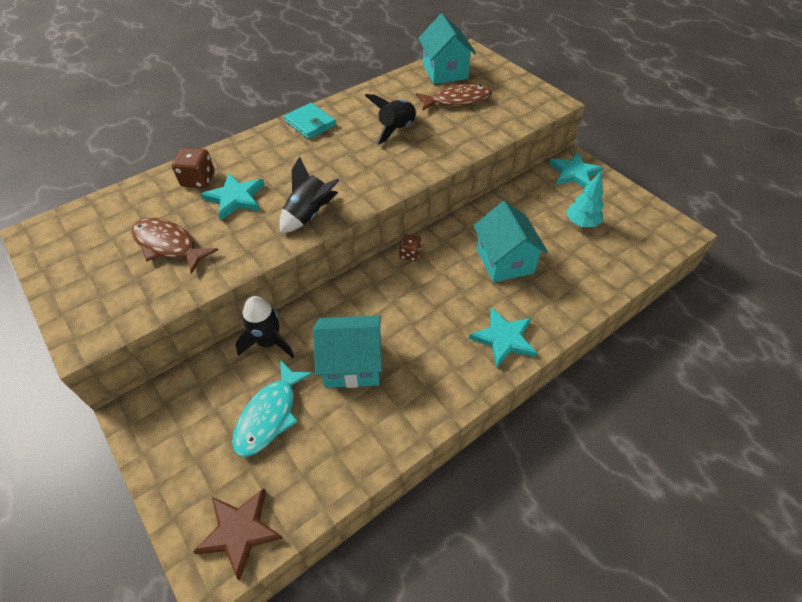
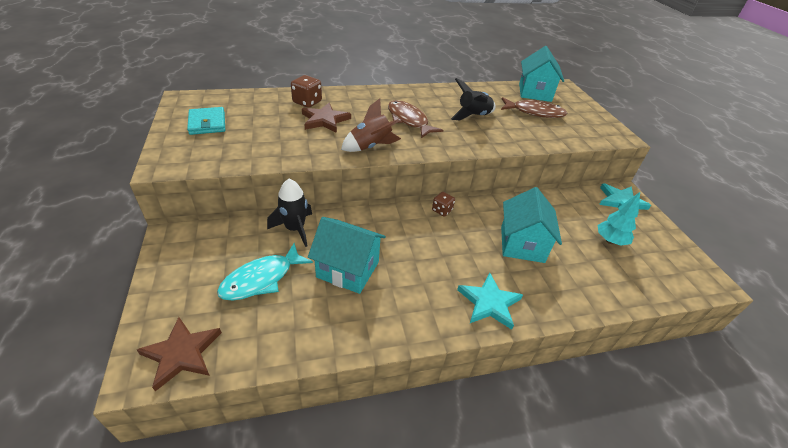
camera: 20 degrees right, 10 degrees down
brown fish [131,218,218,274] -> brown fish moved to [388,100,443,138]
turquoise star [201,173,265,221] -> brown star [302,103,351,133]
black rocket [279,156,340,233] -> brown rocket [341,98,401,152]
turquoise wallet [284,103,336,139] -> turquoise wallet moved to [187,107,225,135]

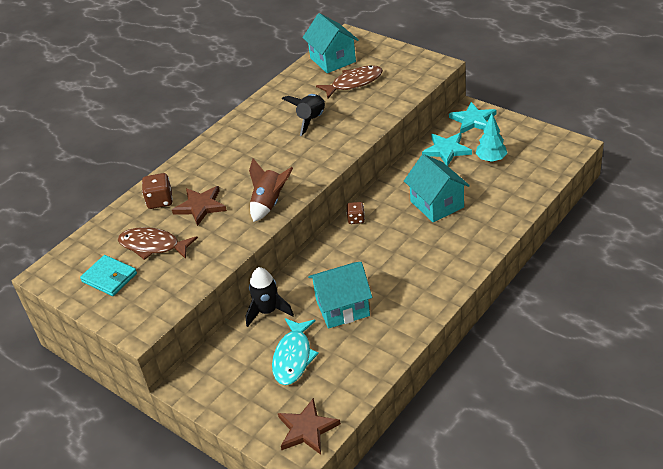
camera: 30 degrees left, 0 degrees up
brown fish [388,100,443,138] -> brown fish moved to [118,227,198,260]
turquoise star [457,273,523,330] -> turquoise star moved to [422,133,472,166]

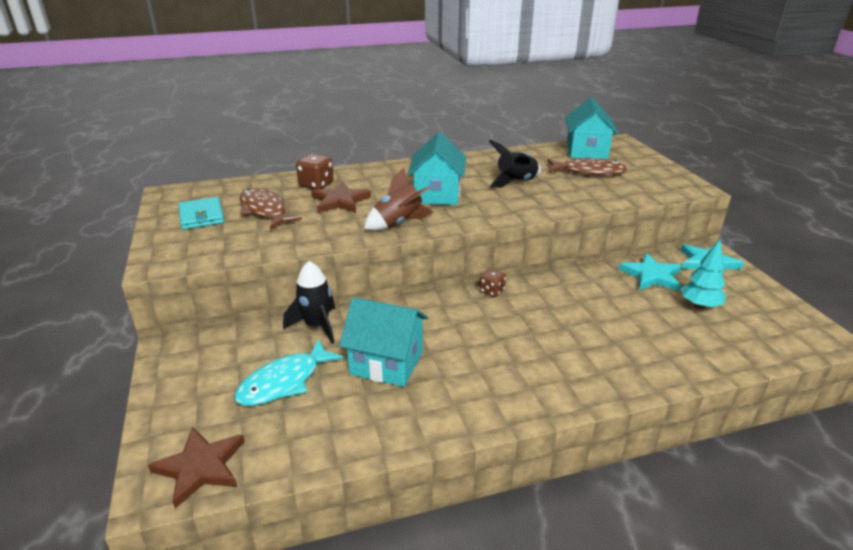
camera: 30 degrees right, 10 degrees down
turquoise house [404,154,470,222] -> turquoise house moved to [408,132,466,205]

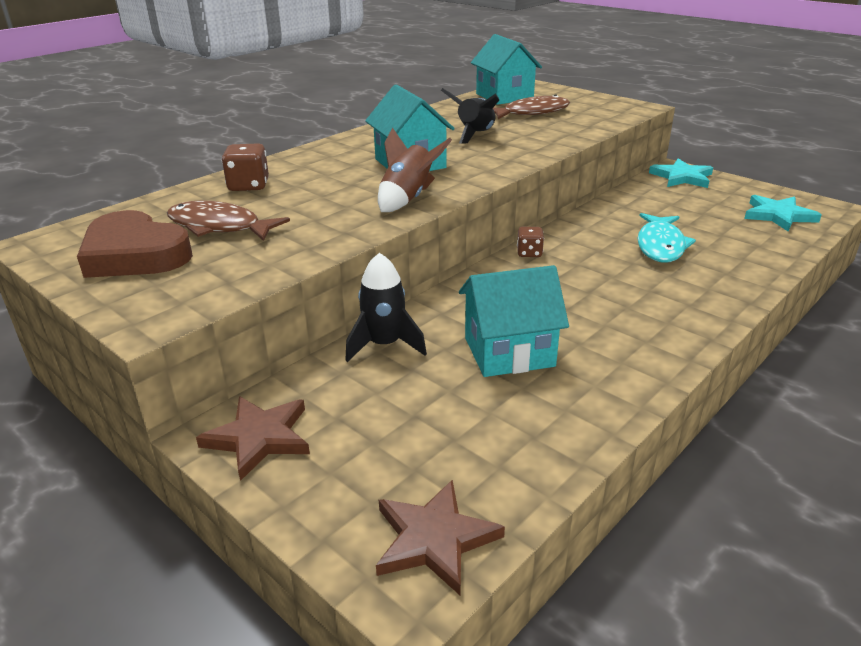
camera: 30 degrees left, 0 degrees up
turquoise wallet [178,197,224,230] -> brown heart [77,210,193,278]
turquoise fish [234,339,344,406] -> turquoise fish moved to [637,213,696,263]
brown star [311,182,371,213] -> brown star moved to [196,396,310,481]
turquoise star [619,253,682,291] -> turquoise star moved to [744,195,821,231]
turquoise tree [681,239,726,309] -> none

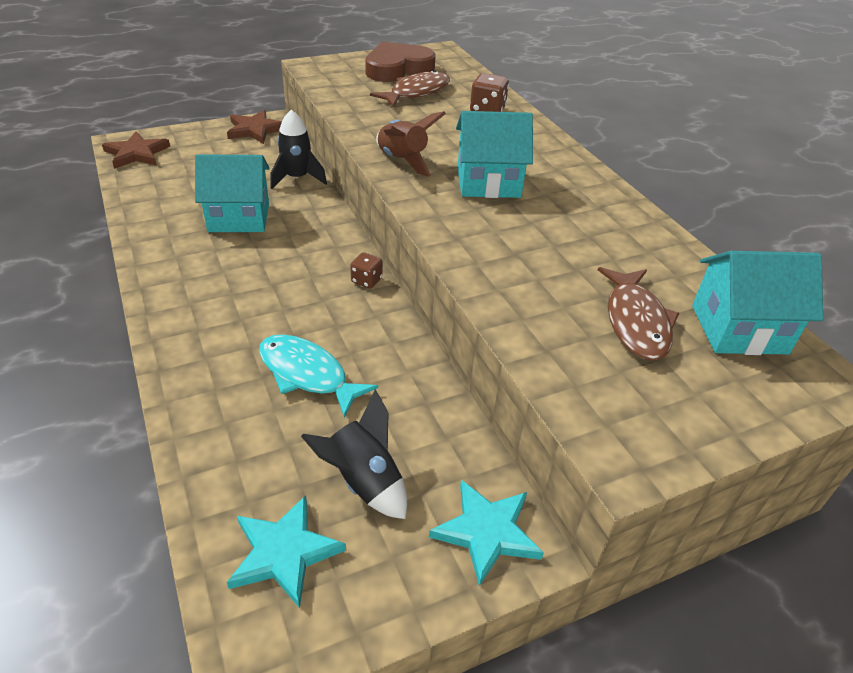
camera: 110 degrees right, 10 degrees up
black rocket [441,88,499,144] -> black rocket moved to [301,390,407,519]
turquoise house [459,265,569,377] -> turquoise house turned 75 degrees clockwise [195,154,270,232]

